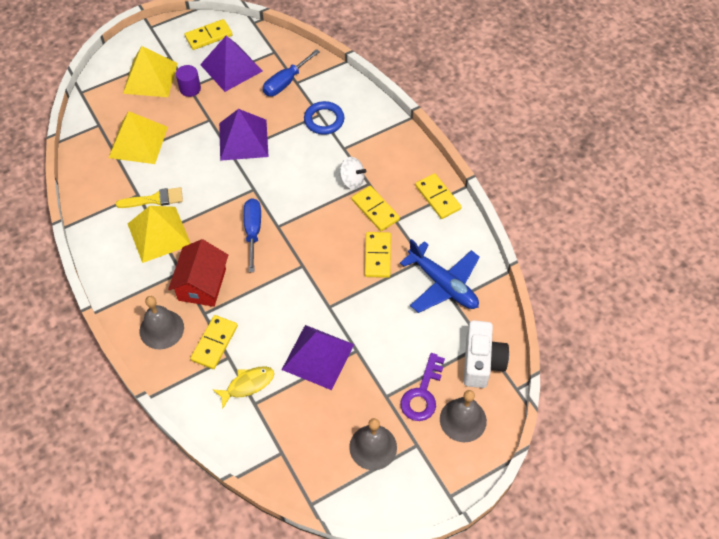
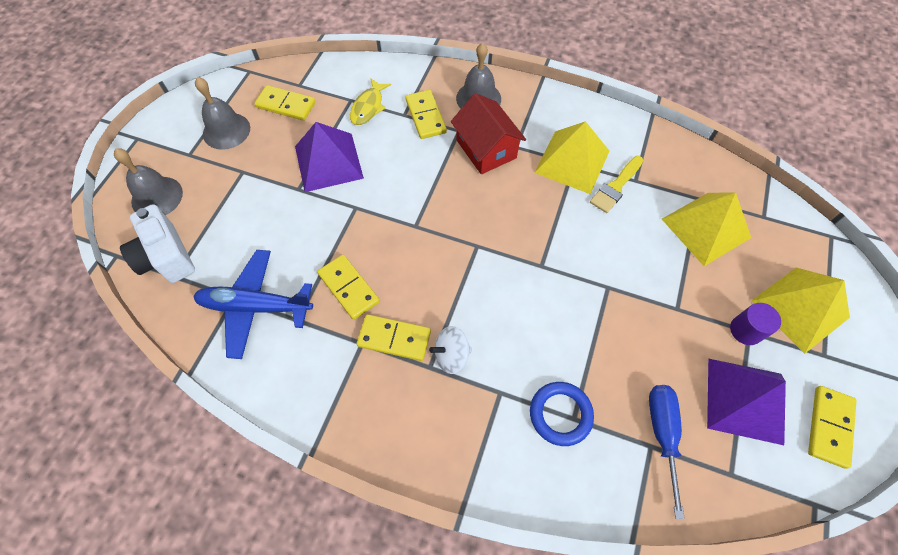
camera: 140 degrees right, 5 degrees up
purple pyramid [219,109,269,161] -> none
blue screwdriver [244,198,261,272] -> none
purple key [400,353,445,421] -> none
yellow domino [415,173,461,219] -> yellow domino moved to [254,85,316,121]

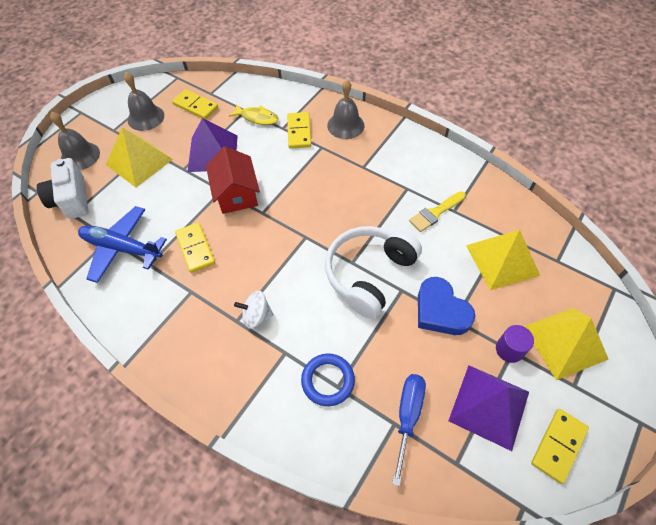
camera: 15 degrees right, 5 degrees down
yellow fish [350,78,391,125] -> yellow fish turned 105 degrees counterclockwise [229,104,279,125]
yellow domino [357,314,431,361] -> none
red house [451,93,526,174] -> red house moved to [206,146,260,214]
yellow pyramid [534,121,610,194] -> yellow pyramid moved to [106,127,173,188]
none -> white headphones [325,226,422,319]
none -> blue heart [418,277,475,335]

